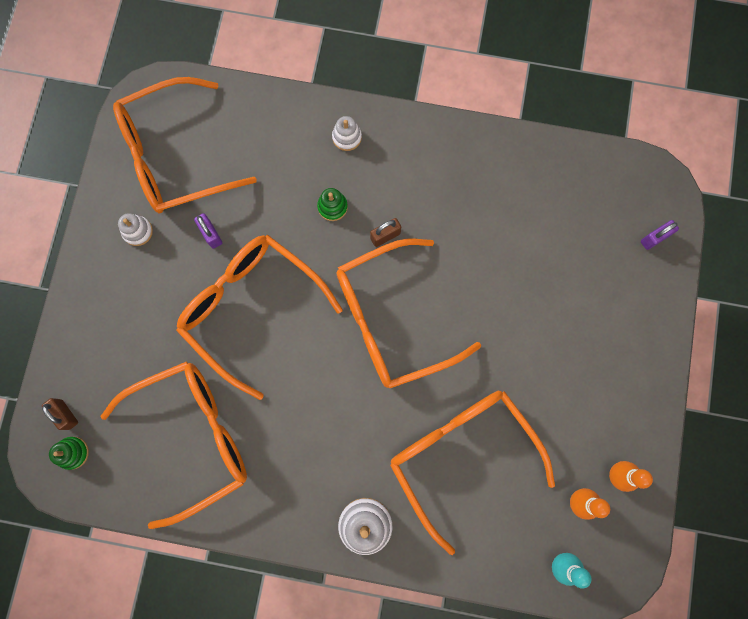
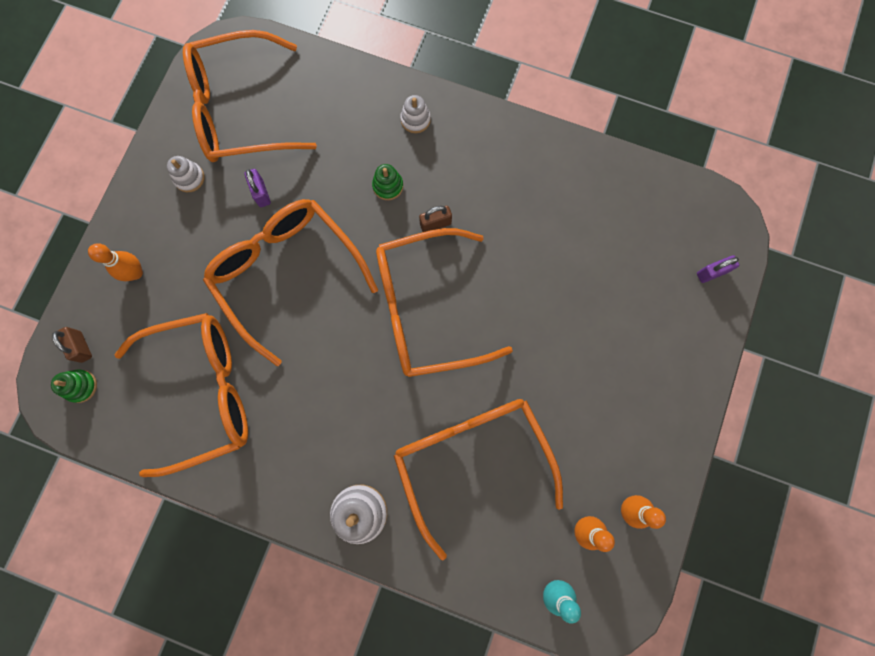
camera: 10 degrees right, 0 degrees up
none -> orange bowling pin [88,243,143,281]

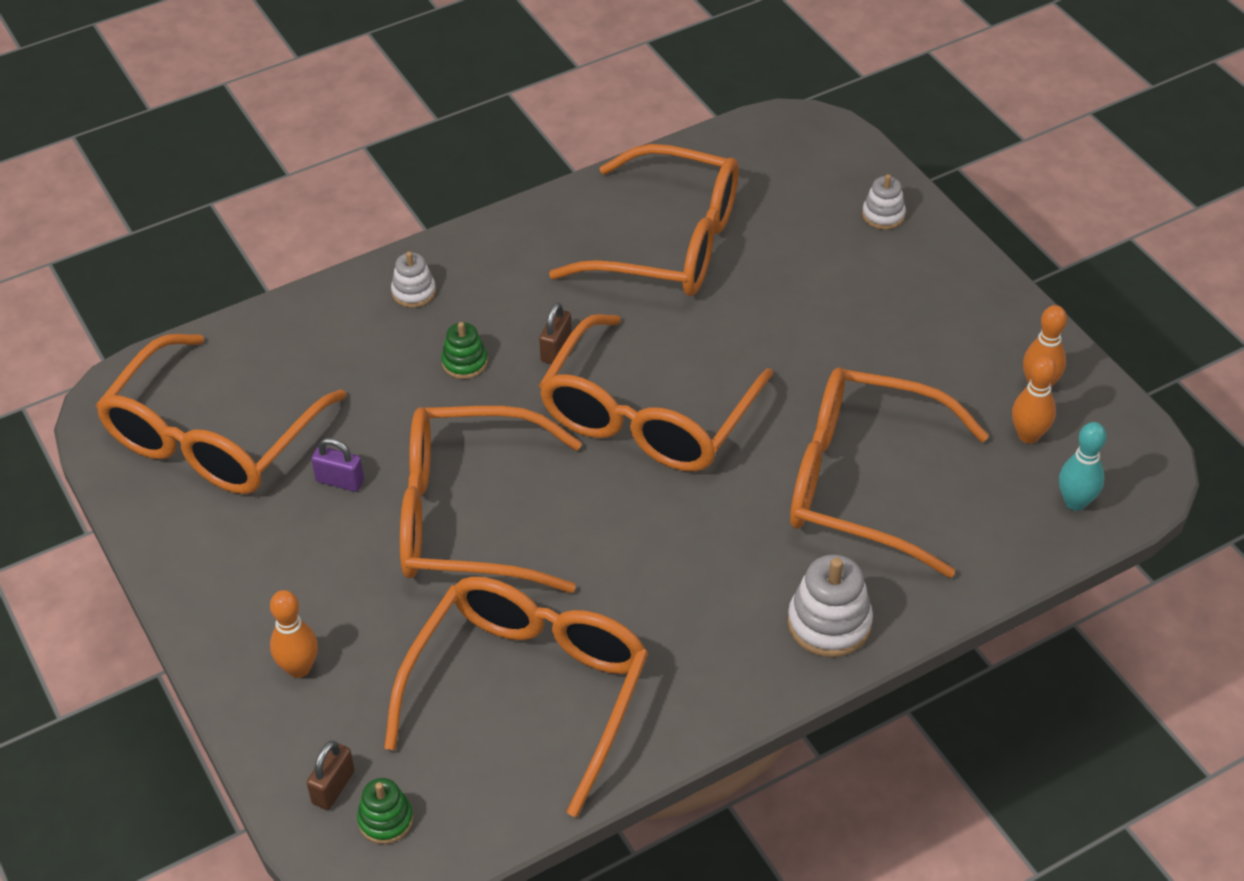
camera: 50 degrees left, 30 degrees down
brown padlock [52,327,92,363] -> brown padlock turned 75 degrees counterclockwise [307,741,355,810]
white stacking toy [167,156,205,192] -> white stacking toy moved to [862,174,906,230]
purple padlock [697,255,739,283] -> none
none -> orange glasses [549,144,739,296]

